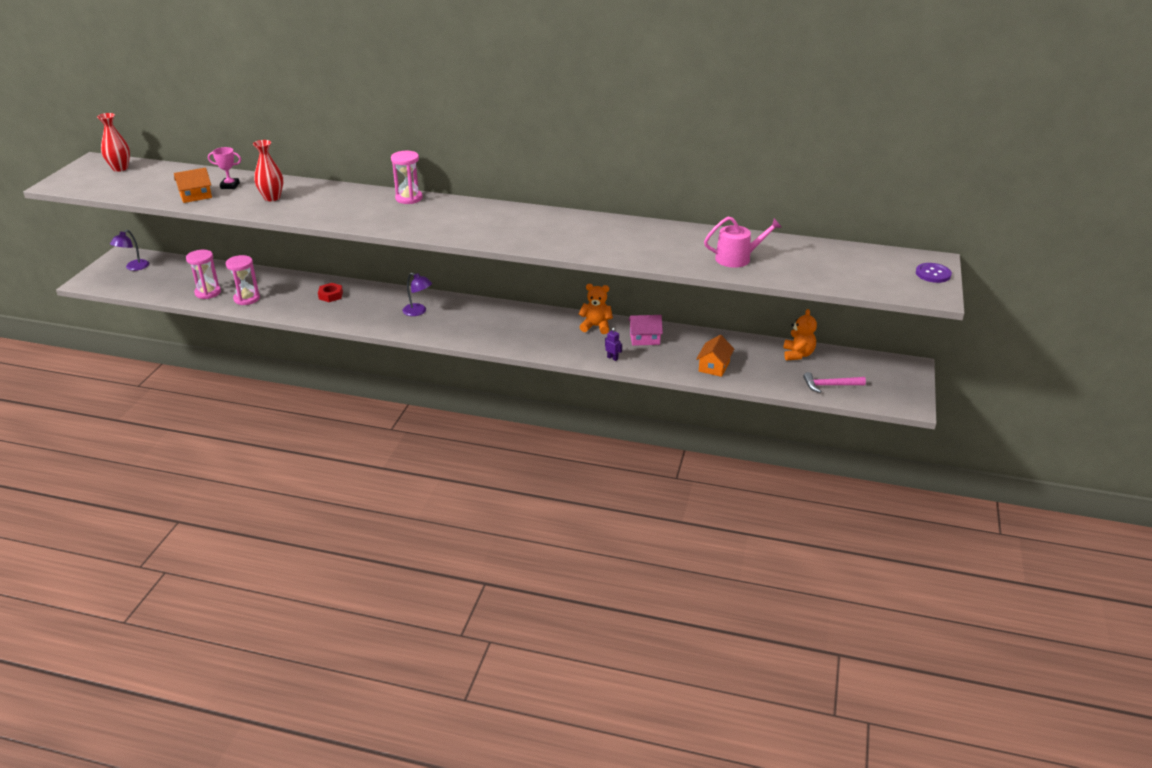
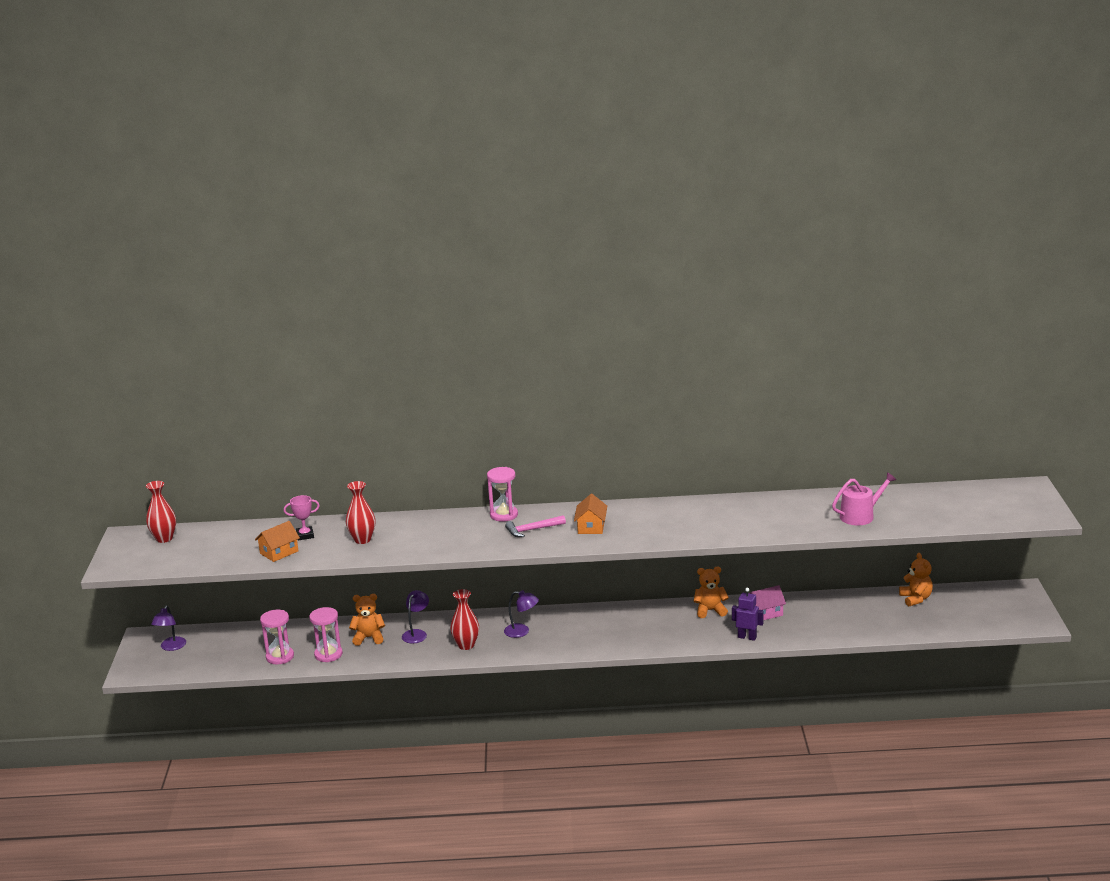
camera: 15 degrees left, 10 degrees down
red nut [318,283,343,302] -> purple lamp [402,590,429,644]
purple robot [605,328,622,361] -> purple robot [732,588,764,641], size x1.58
orange house [696,335,734,377] -> orange house moved to [574,494,607,534]
pink hammer [803,372,866,393] -> pink hammer moved to [505,515,566,537]
purple button [916,263,952,283] -> none
none -> orange teddy bear [349,594,385,646]
none -> red vase [450,589,479,650]

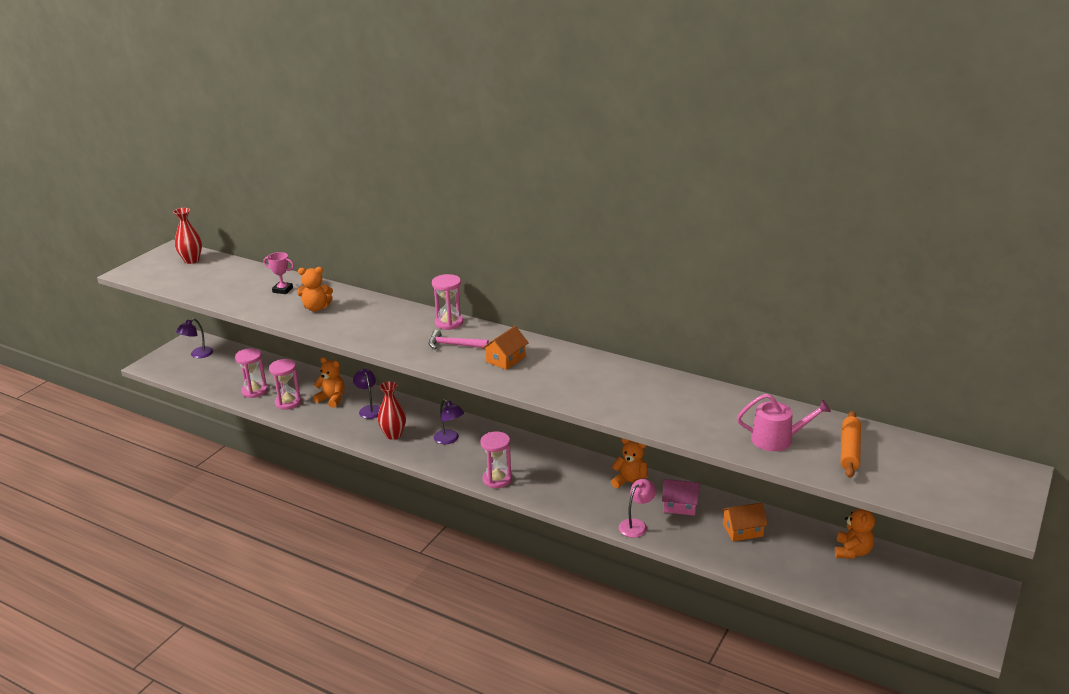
camera: 30 degrees right, 5 degrees up
orange house [255,521,300,562] -> orange house moved to [721,502,768,541]
red vase [346,481,375,544] -> orange teddy bear [297,267,333,312]
purple lamp [402,590,429,644] -> purple lamp turned 75 degrees counterclockwise [353,369,380,419]
purple robot [732,588,764,641] -> pink lamp [619,479,656,538]
none -> pink hourglass [480,431,512,488]
none -> orange rolling pin [841,411,861,478]

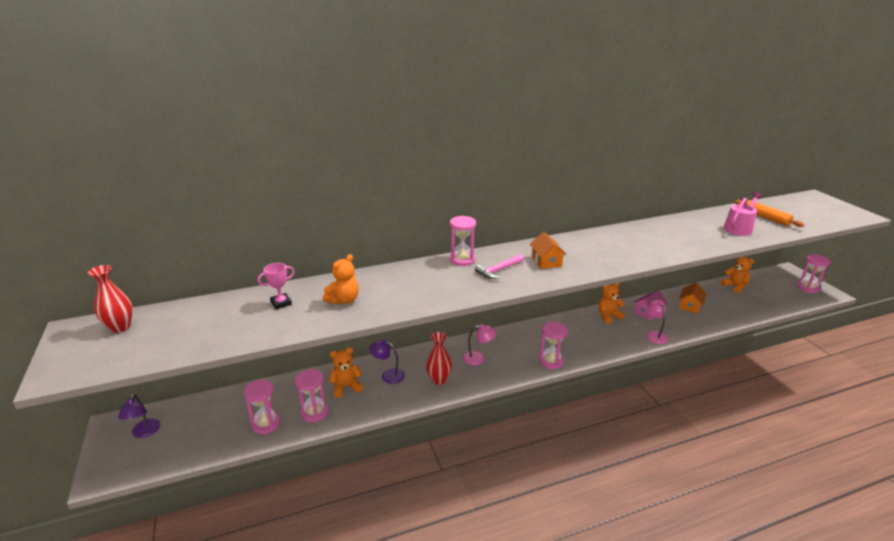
camera: 50 degrees left, 0 degrees up
purple lamp [434,399,464,444] -> pink lamp [463,324,496,365]
none -> pink hourglass [797,254,831,293]

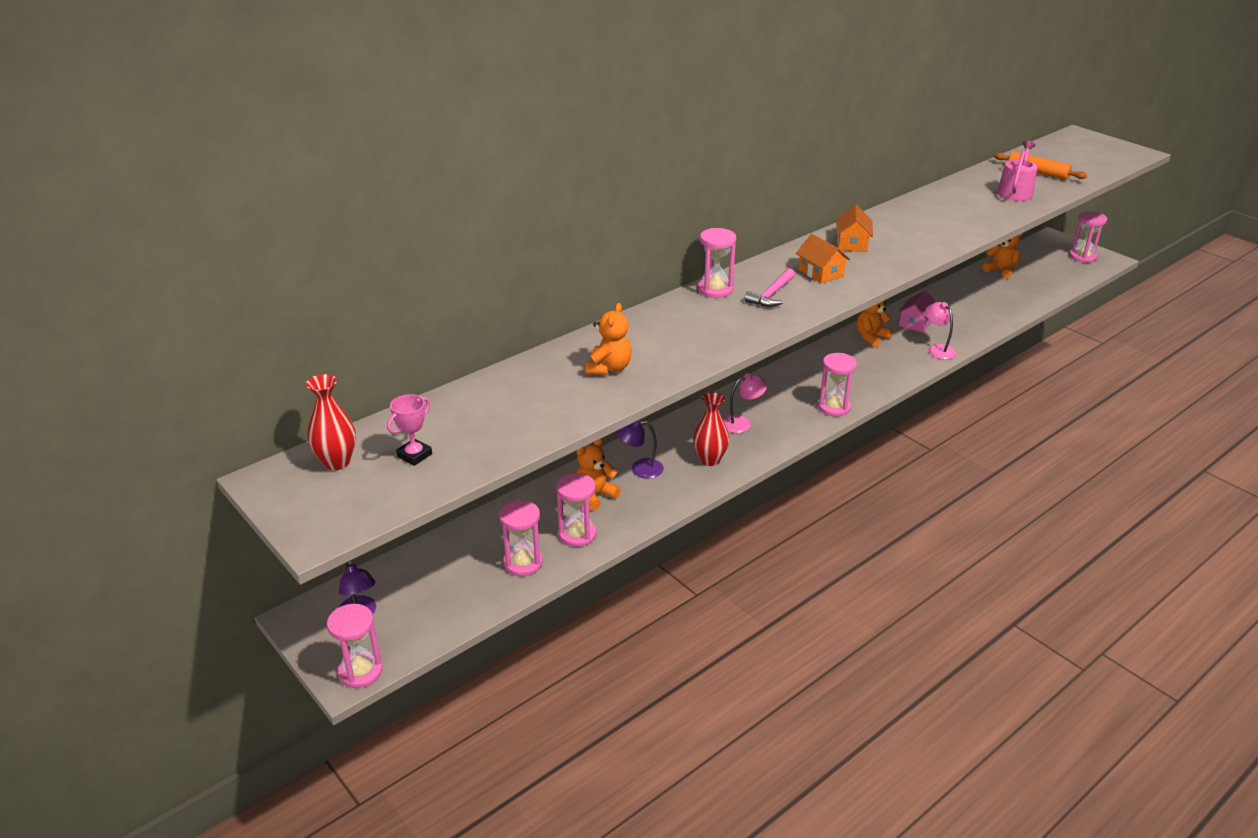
camera: 20 degrees left, 5 degrees up
pink trophy [258,263,295,310] -> pink trophy moved to [387,394,432,466]
orange house [679,282,706,313] -> orange house moved to [836,205,873,252]
none -> pink hourglass [327,604,383,688]

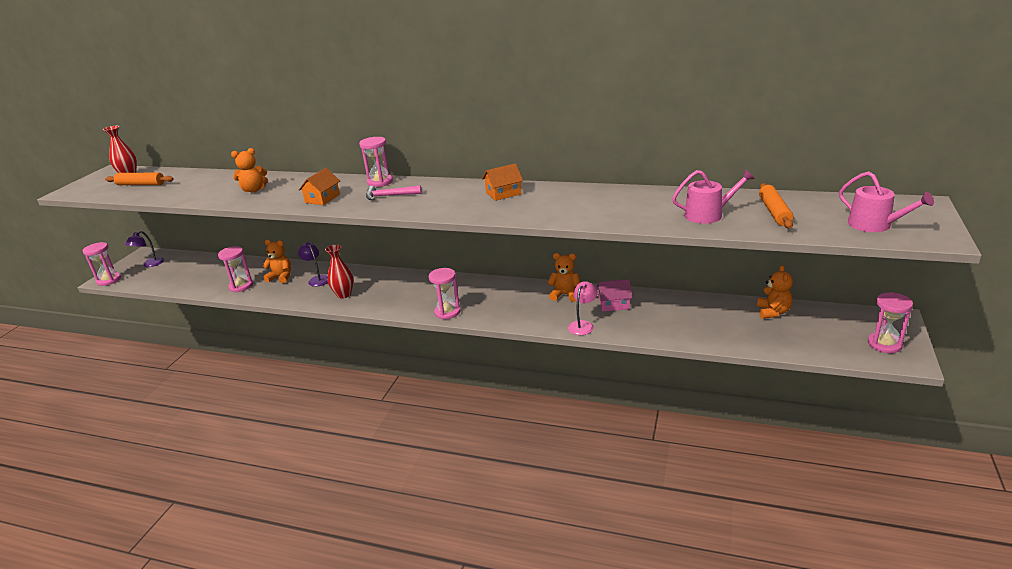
camera: 60 degrees right, 5 degrees down
pink trophy [387,394,432,466] -> orange rolling pin [105,172,174,185]
pink hourglass [499,500,543,576] -> none
pink lamp [723,373,767,433] -> none
orange house [796,234,850,284] -> orange house moved to [299,168,340,205]
none -> pink watering can [839,171,934,232]

